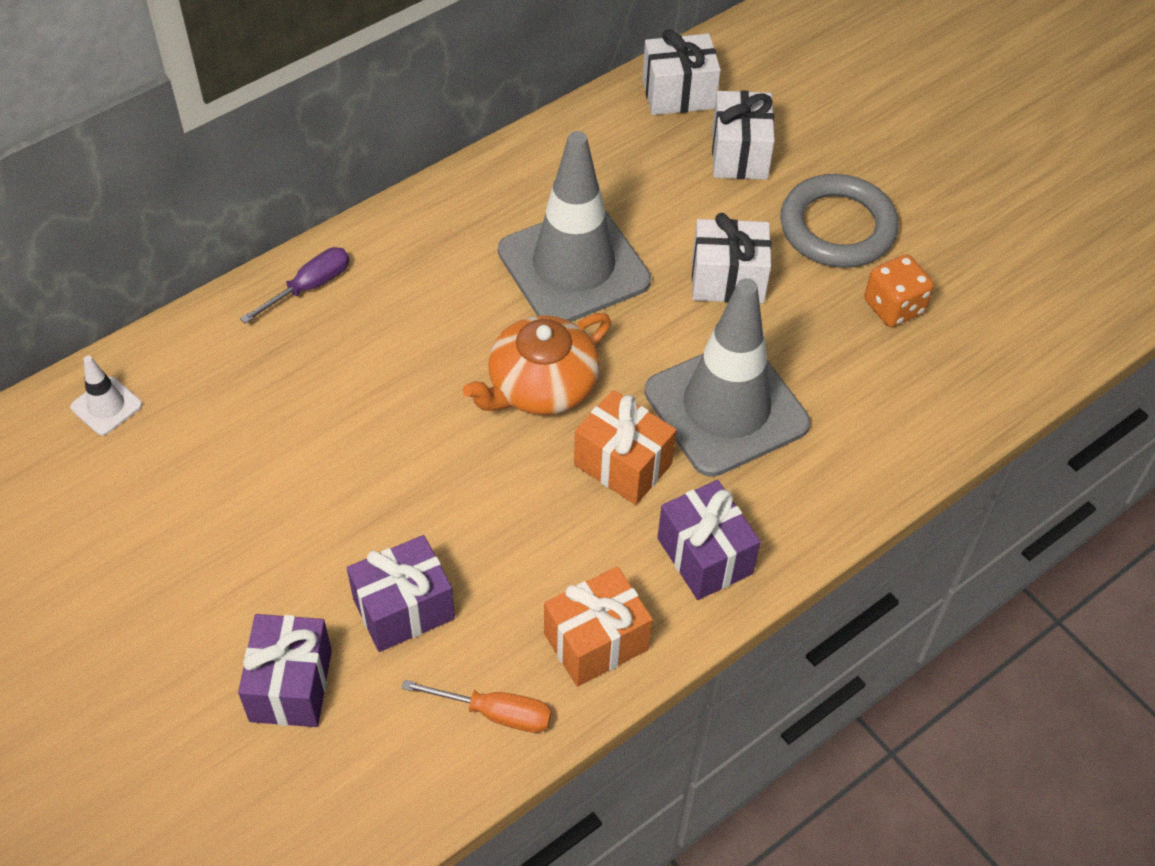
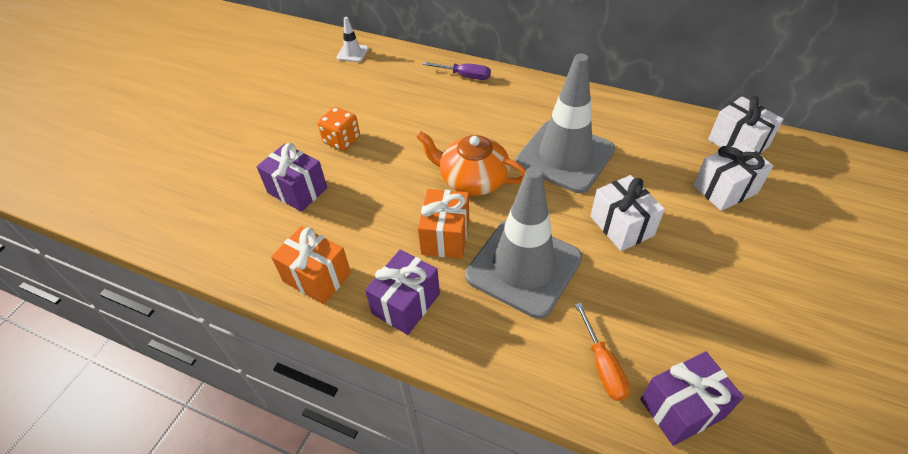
camera: 65 degrees right, 5 degrees down
purple gift [238,614,332,727] -> purple gift moved to [640,351,744,446]
orange screwdriver [401,680,552,733] -> orange screwdriver moved to [575,303,630,401]
grey ring [780,174,899,268] -> none
orange dice [864,254,934,327] -> orange dice moved to [317,107,360,151]

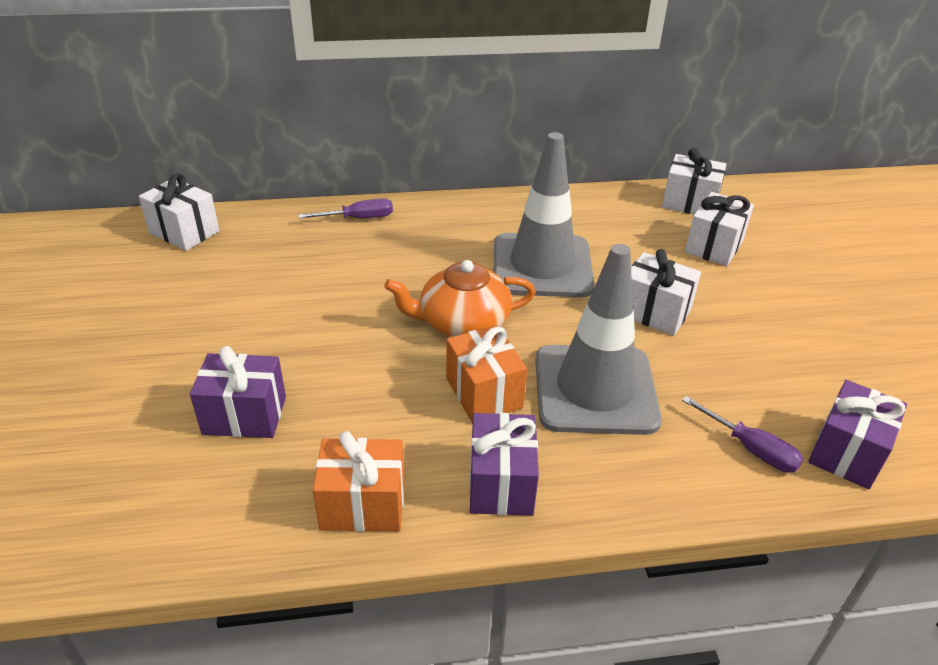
camera: 35 degrees left, 10 degrees down
orange dice [317,107,360,151] -> none
white traffic cone [337,17,369,62] -> white gift [139,173,220,251]
orange screwdriver [575,303,630,401] -> purple screwdriver [682,396,803,473]

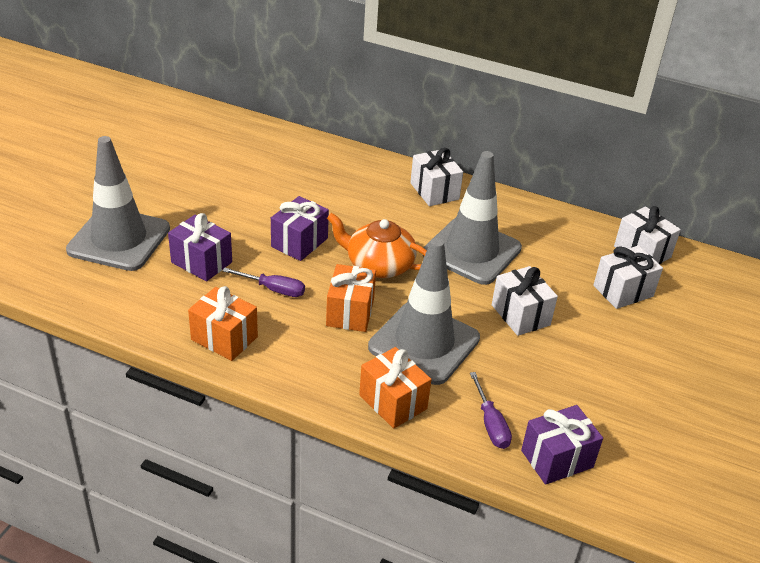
camera: 30 degrees right, 0 degrees up
white gift [139,173,220,251] -> white gift moved to [410,148,463,206]
purple screwdriver [299,198,393,219] -> purple screwdriver moved to [222,268,305,297]
purple gift [470,413,539,516] -> purple gift moved to [271,196,329,261]
none -> grey traffic cone [66,136,170,271]
none -> orange gift [359,347,432,429]

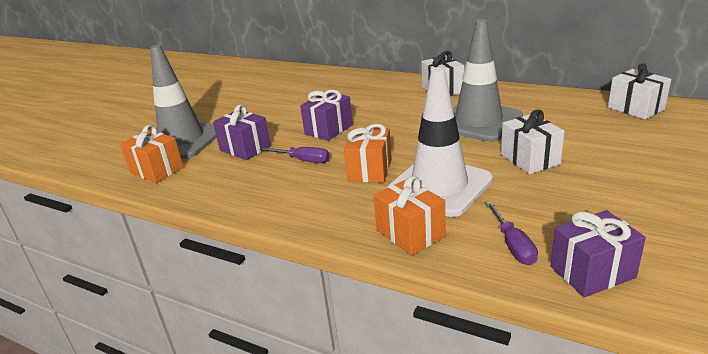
camera: 10 degrees right, 10 degrees down
orange gift [188,286,258,361] -> orange gift moved to [120,125,184,183]
orange teapot [327,213,427,278] -> none
grey traffic cone [368,238,480,385] -> white traffic cone [386,67,493,217]
white gift [593,246,663,309] -> none

